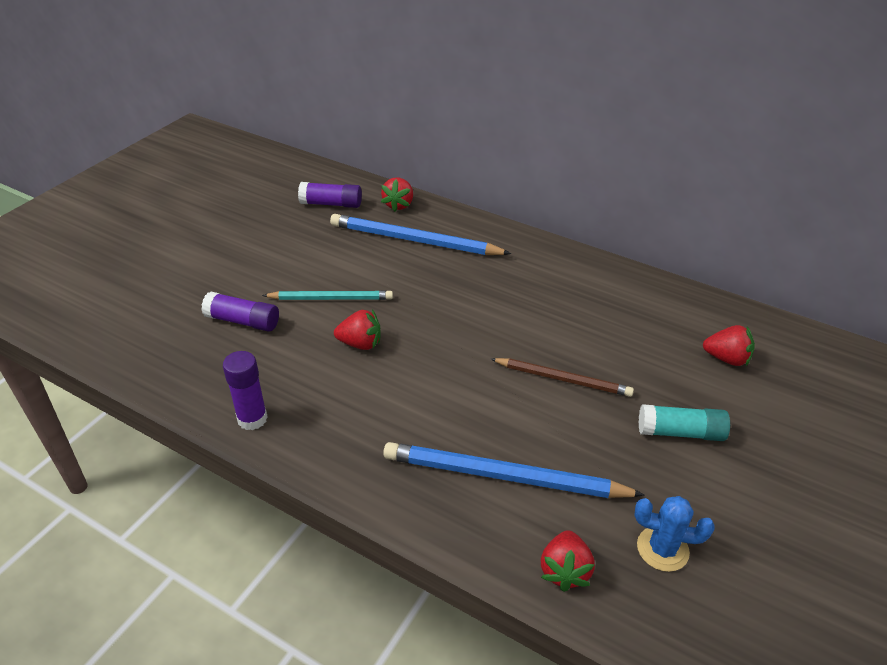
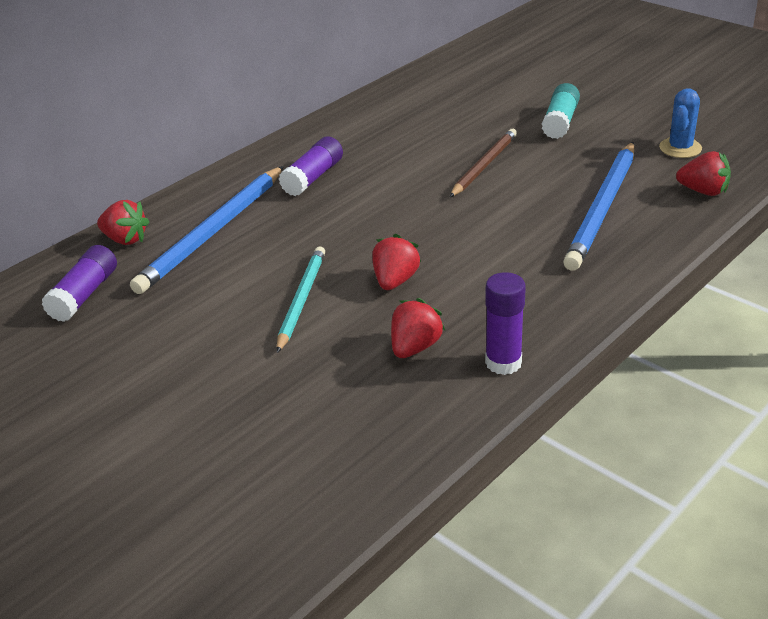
camera: 75 degrees left, 5 degrees down
purple glue stick [201,291,279,332] -> purple glue stick moved to [279,136,343,196]
red strawberry [703,325,755,366] -> red strawberry moved to [391,298,446,358]

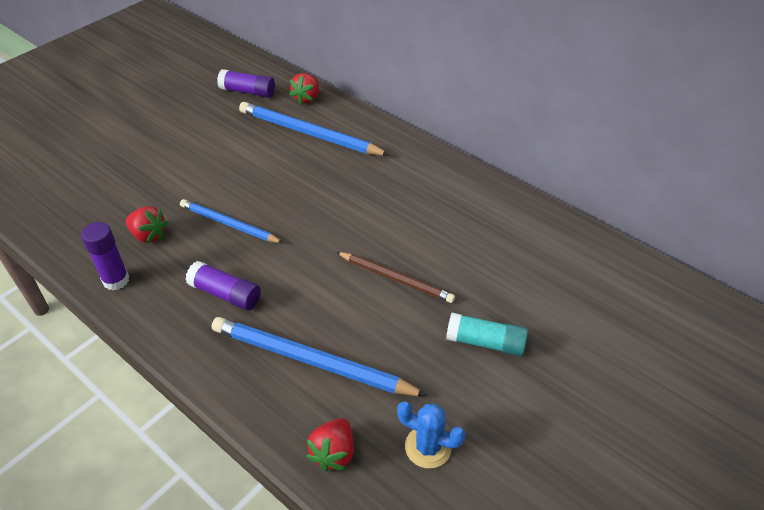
camera: 85 degrees right, 10 degrees up
turquoise pencil [276,247,325,353] -> none
purple glue stick [279,136,343,196] -> purple glue stick moved to [185,261,261,311]
red strawberry [372,234,421,290] -> blue pencil [180,199,283,243]

